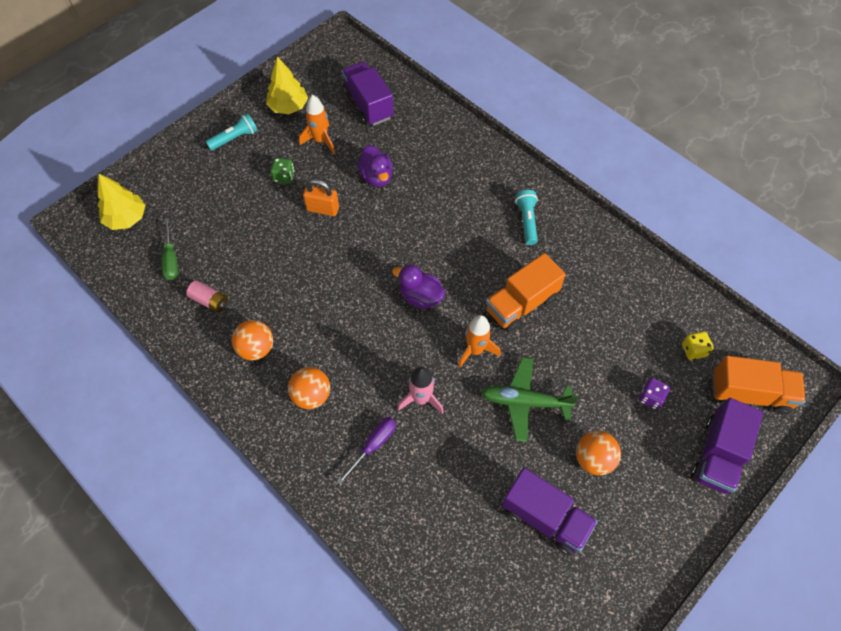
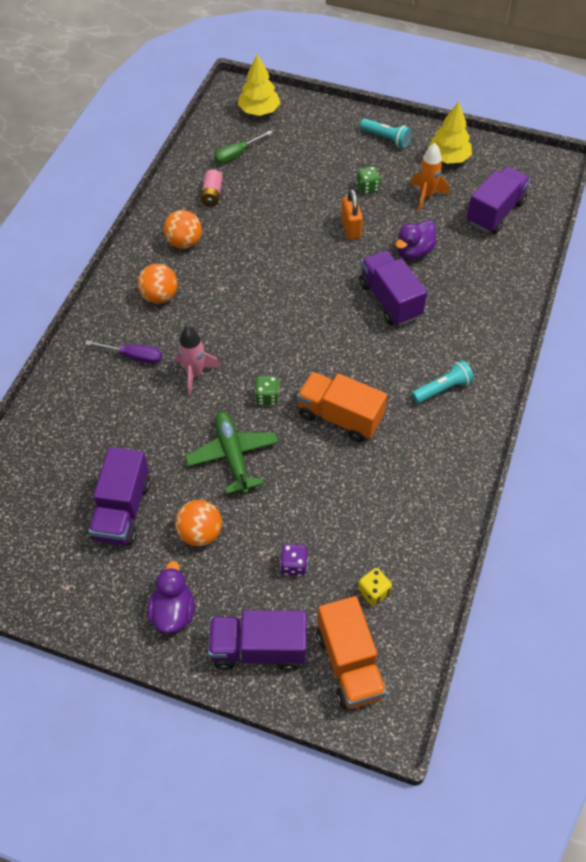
camera: 65 degrees right, 5 degrees down
purple duck [392,264,446,309] -> purple duck moved to [147,561,194,634]
orange rocket [458,315,501,368] -> green dice [255,376,279,405]
none -> purple truck [359,250,427,326]

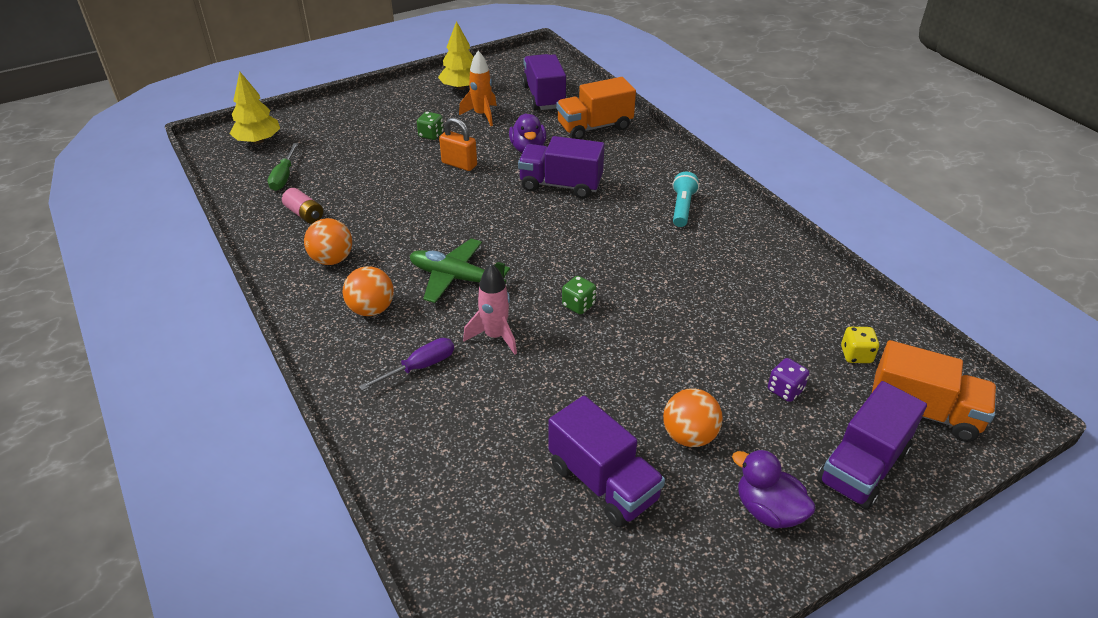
camera: 50 degrees left, 15 degrees down
green plane [185,411,279,494] -> green plane moved to [410,239,510,303]
orange truck [297,372,387,442] -> orange truck moved to [556,77,636,139]
turquoise flashlight [360,119,412,148] -> none

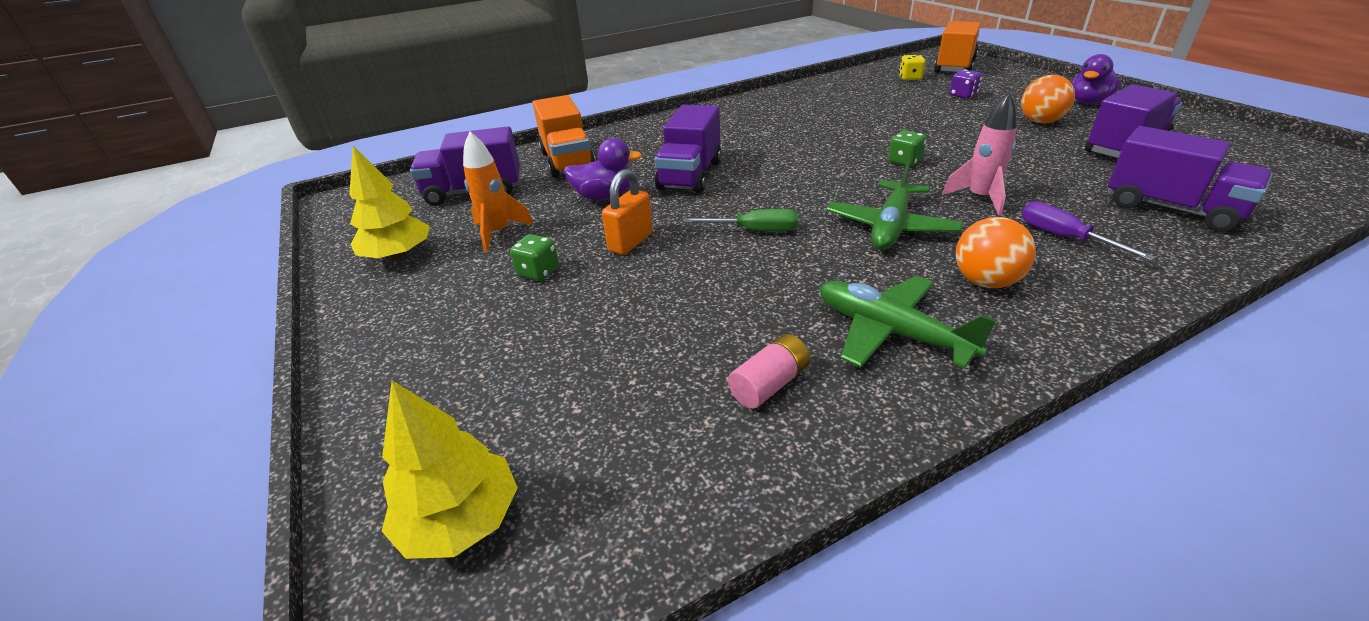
camera: 85 degrees left, 5 degrees down
green screwdriver [268,143,298,191] -> green screwdriver moved to [683,209,798,232]
orange ball [304,218,352,265] -> green plane [820,276,997,369]
turquoise flashlight [672,172,699,227] -> none
purple truck [817,381,927,510] -> purple truck moved to [1108,126,1272,232]

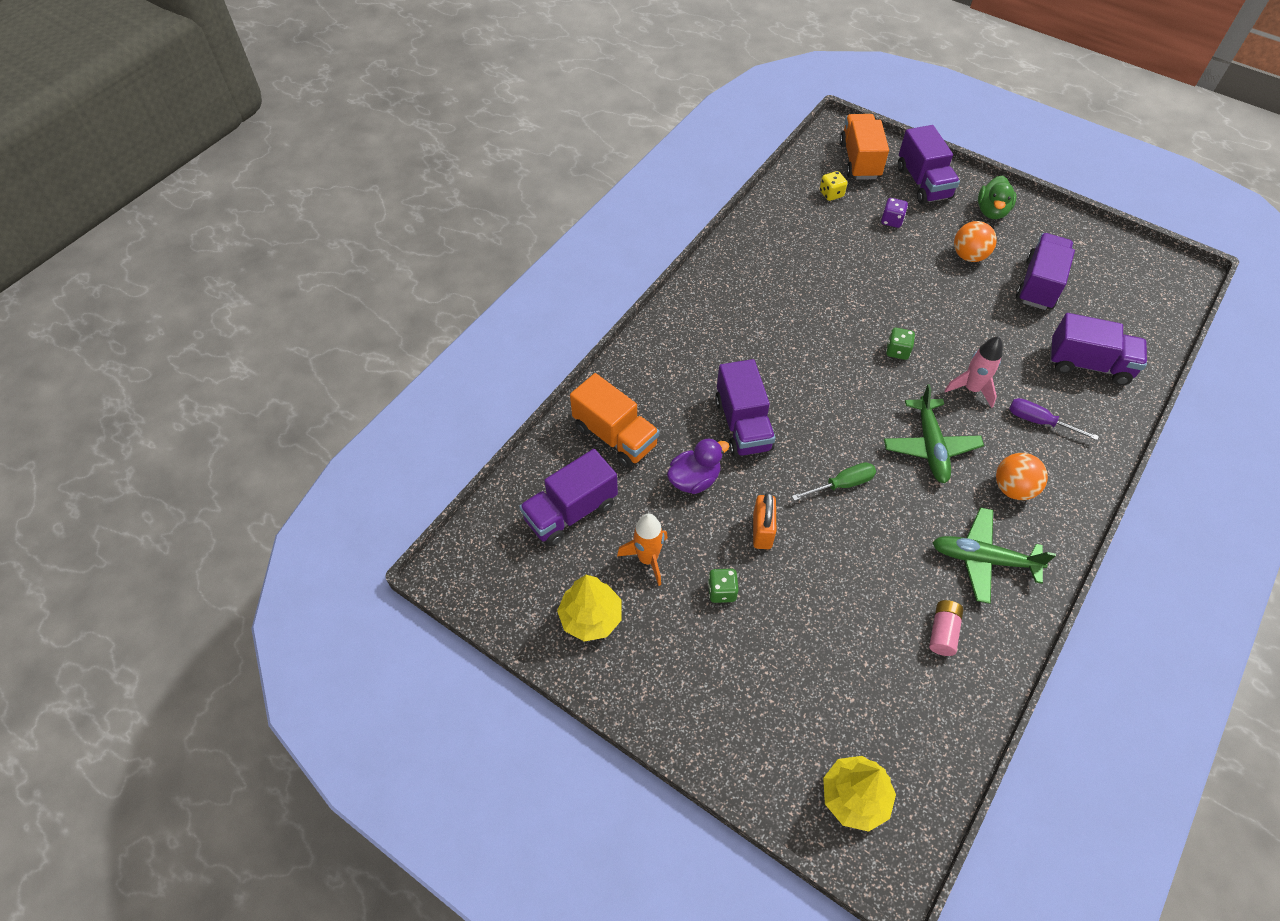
camera: 30 degrees left, 20 degrees up
purple duck [1071,54,1121,104] -> green duck [978,175,1016,219]
none -> purple truck [898,125,960,204]

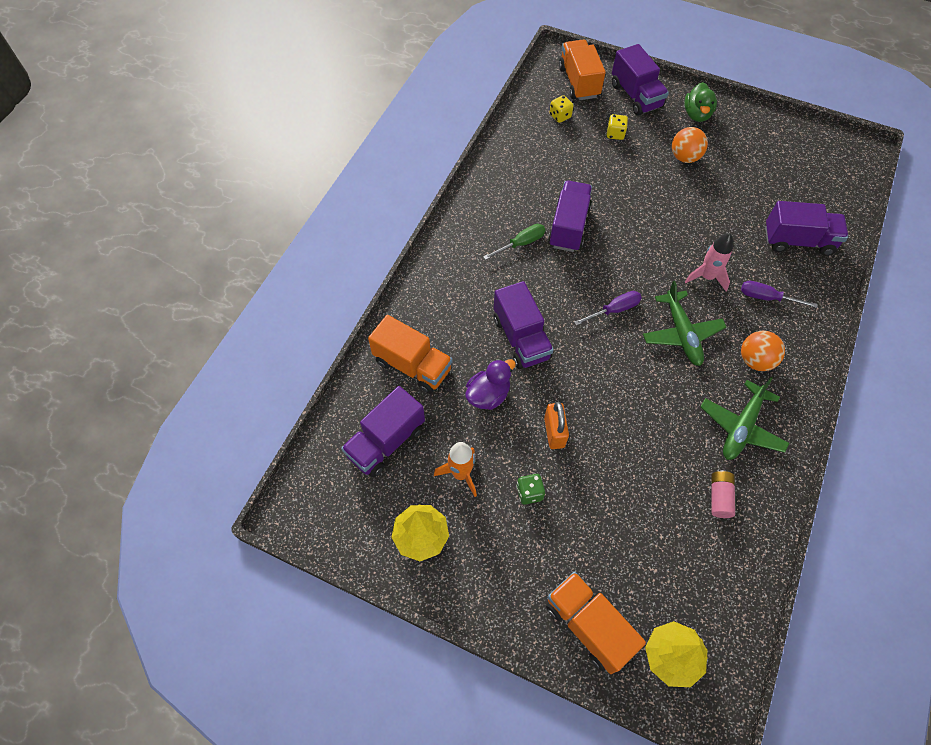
camera: 10 degrees left, 5 degrees up
green screwdriver [792,462,876,501] -> green screwdriver moved to [483,224,545,260]
purple dice [881,198,908,228] -> yellow dice [607,114,628,140]
green dice [886,328,915,360] -> none
green plane [932,507,1056,604] -> green plane turned 60 degrees counterclockwise [700,377,789,460]
purple truck [1016,233,1075,310] -> purple truck moved to [548,181,592,252]
none -> orange truck [546,572,646,674]
none -> purple screwdriver [574,291,642,326]

